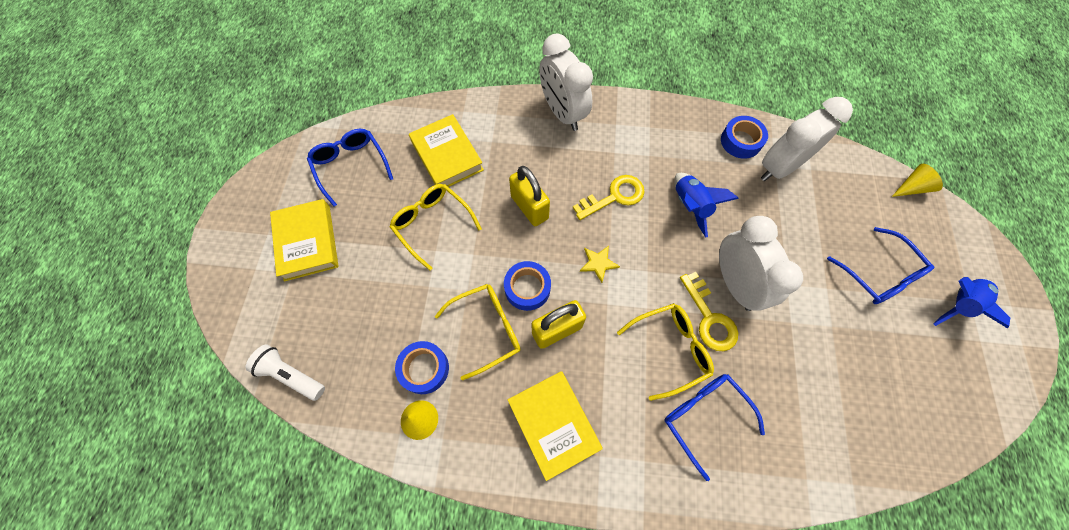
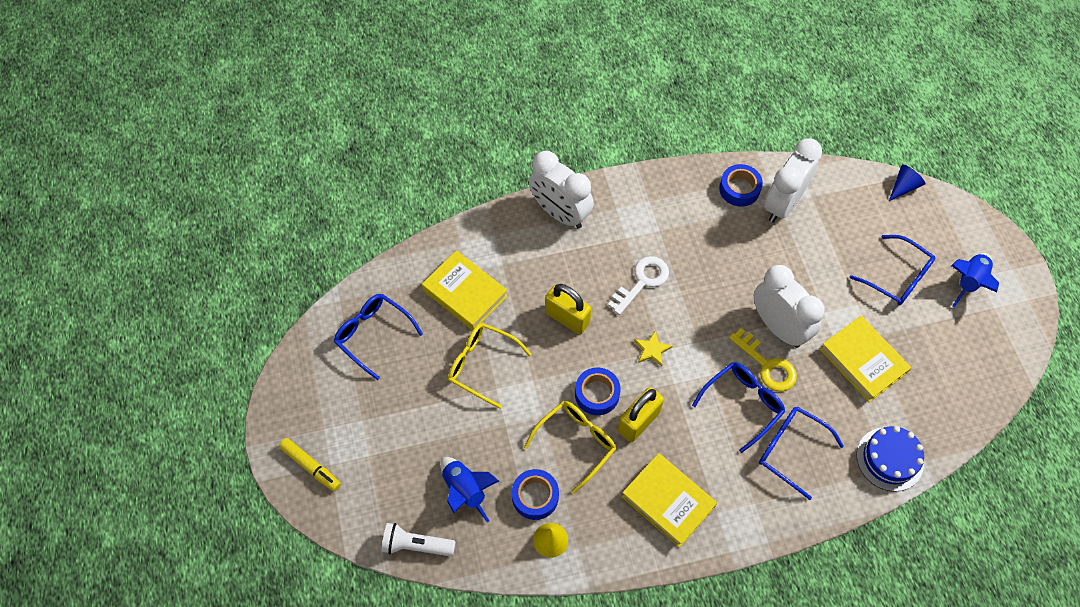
camera: 20 degrees left, 5 degrees down
yellow book [270,199,338,281] -> yellow book moved to [820,316,911,402]
yellow key [573,175,644,220] -> white key [608,256,669,315]
yellow glasses [617,303,714,401] -> blue glasses [692,362,785,453]
blue rocket [674,173,739,237] -> blue rocket moved to [440,457,499,523]
yellow cone [892,164,943,197] -> blue cone [889,165,926,201]
none -> yellow marker [279,438,341,492]
none -> blue cake [857,426,924,492]

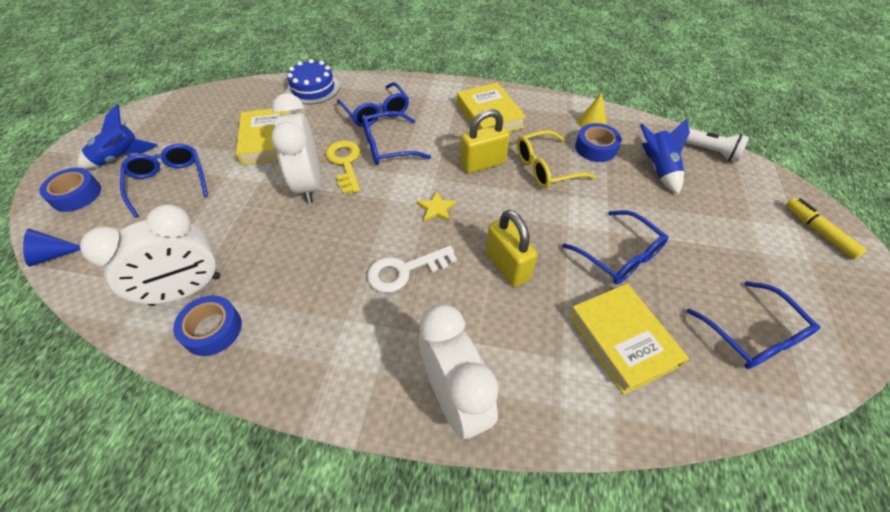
camera: 155 degrees left, 10 degrees down
yellow glasses [448,323,531,409] -> blue glasses [562,210,669,284]
blue tape [575,368,621,415] -> blue tape moved to [39,168,101,212]

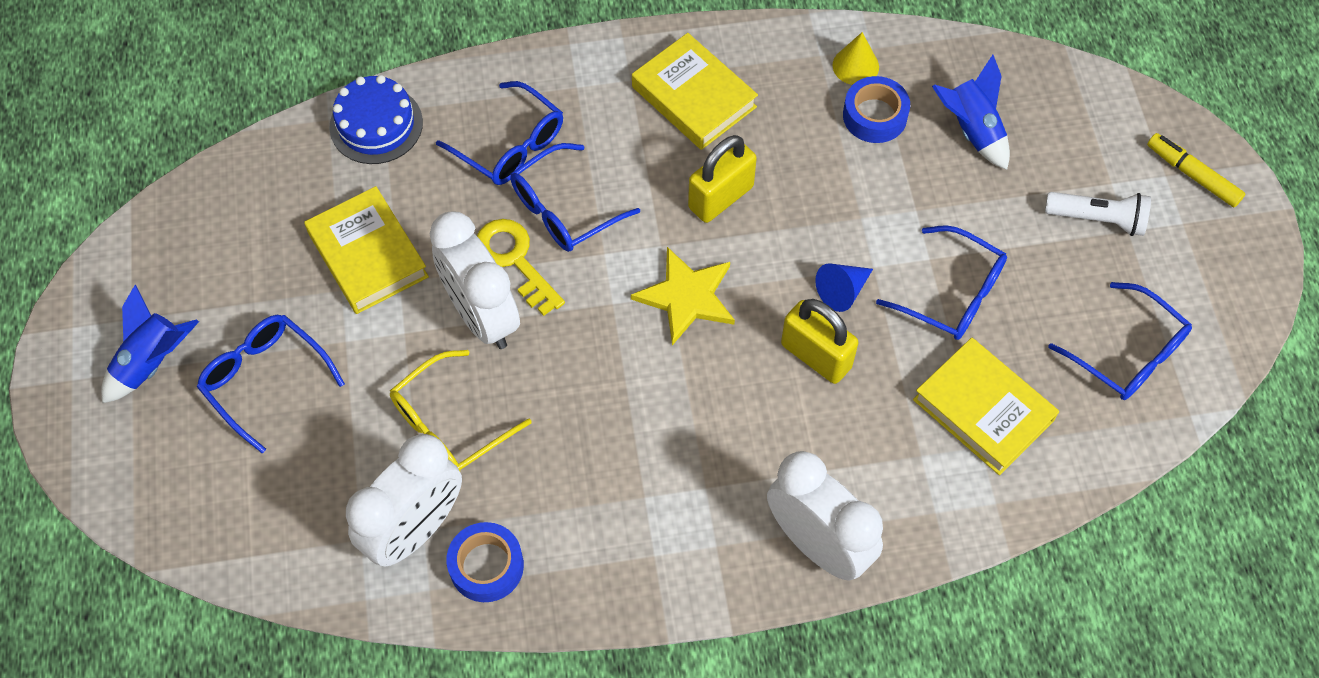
camera: 20 degrees left, 10 degrees up
blue cone [23,229,81,267] -> blue cone moved to [815,263,873,312]
blue tape [39,168,101,212] -> none
white key [367,245,457,293] -> none
yellow star [416,191,457,222] -> yellow star [631,247,735,345], size x1.76
yellow glasses [517,130,596,188] -> yellow glasses moved to [390,350,532,471]
white flashlight [685,128,749,162] -> white flashlight moved to [1045,192,1151,236]

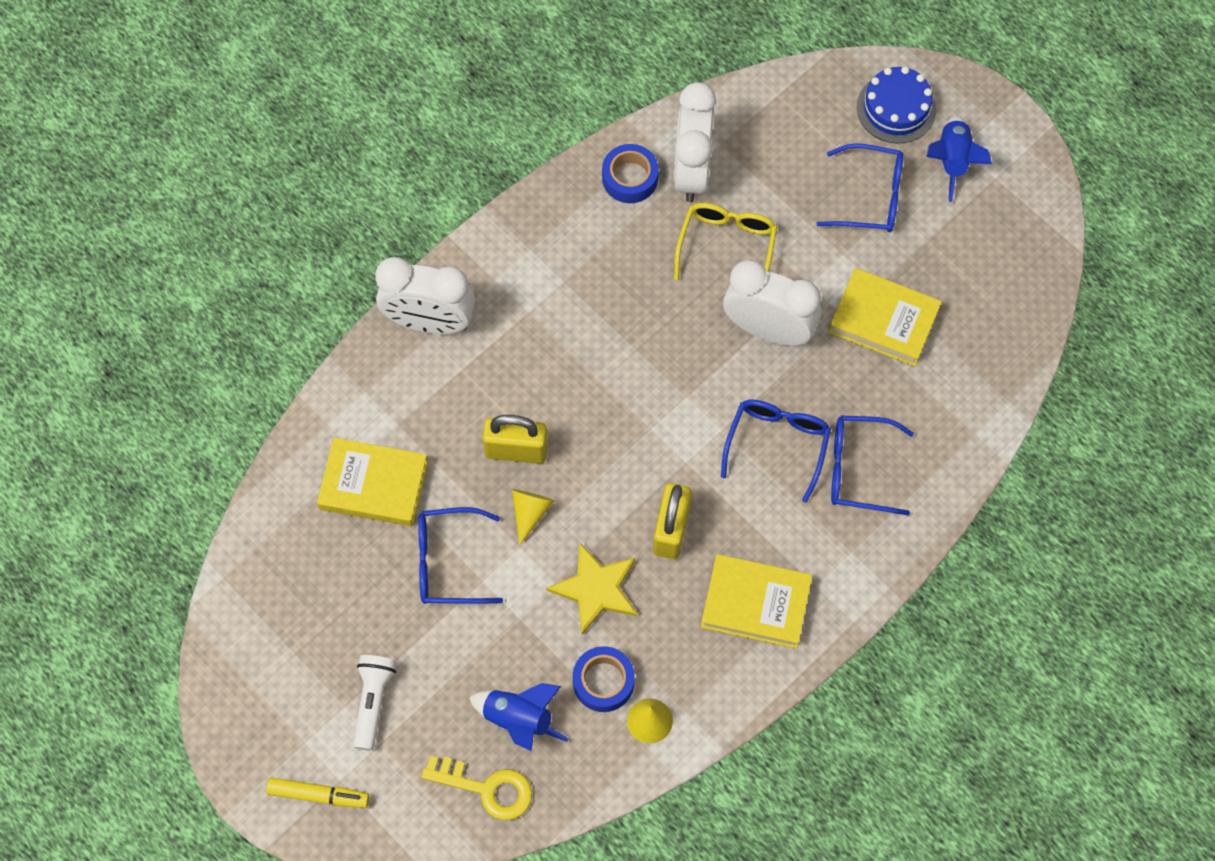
camera: 145 degrees right, 5 degrees up
blue cake [329,75,423,164] -> blue cake moved to [857,66,936,144]
yellow key [477,219,565,316] -> yellow key moved to [421,756,532,820]
yellow star [631,247,735,345] -> yellow star moved to [546,542,637,635]
blue cone [815,263,873,312] -> yellow cone [512,489,554,545]
white flashlight [1045,192,1151,236] -> white flashlight turned 120 degrees clockwise [353,655,396,751]
blue glasses [1048,282,1192,400] -> none

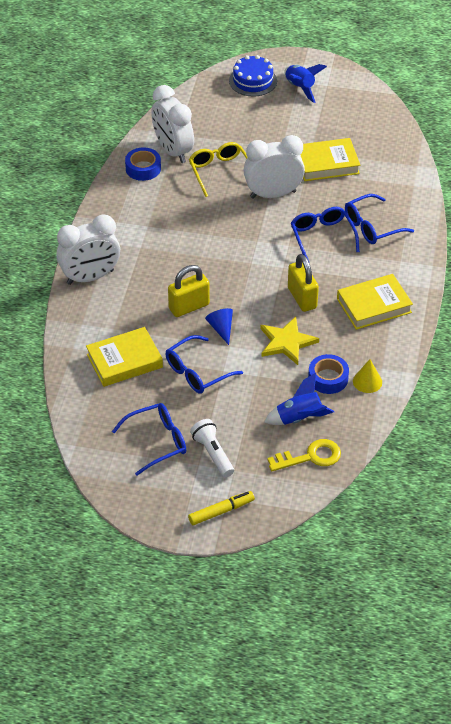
camera: 35 degrees left, 20 degrees down
yellow cone [512,489,554,545] -> blue cone [205,308,233,345]
blue glasses [817,143,903,232] -> blue glasses moved to [112,403,186,476]

